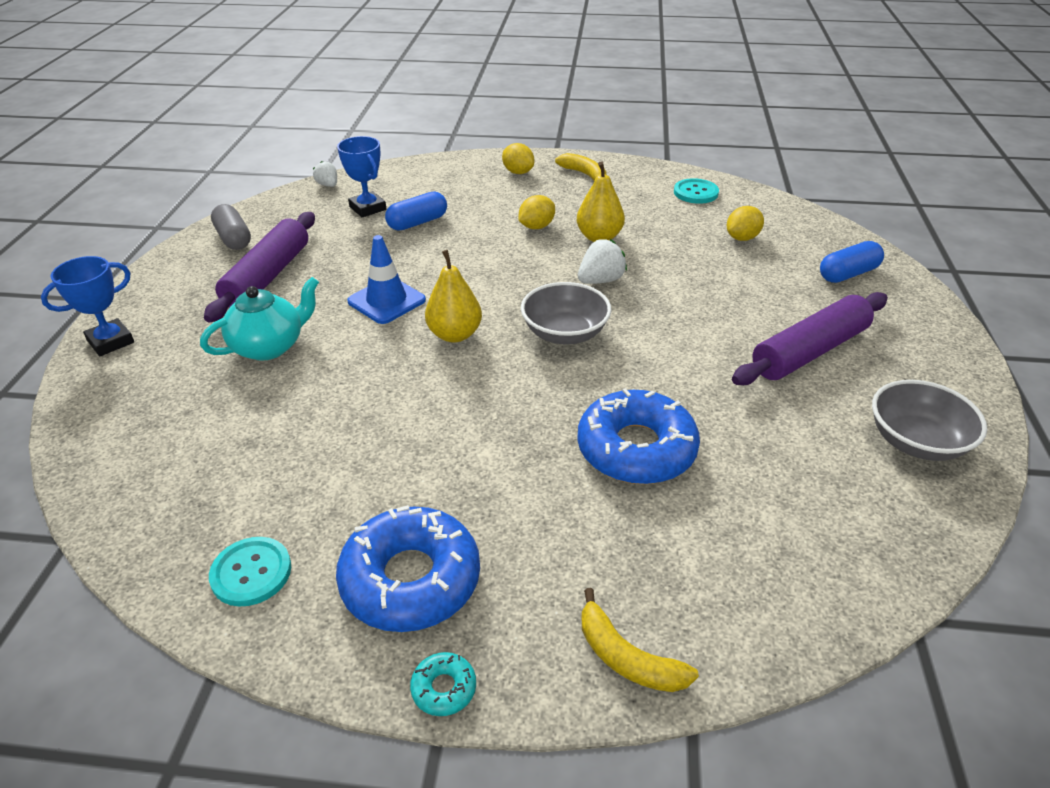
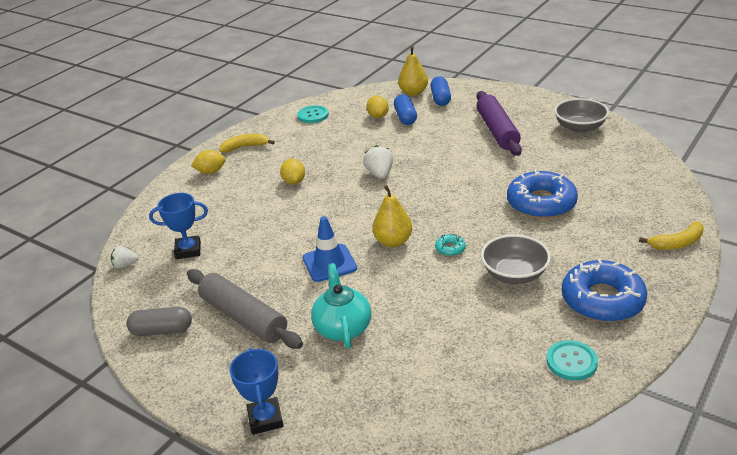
camera: 60 degrees left, 5 degrees down
purple rolling pin [204,212,315,323] -> grey rolling pin [187,269,303,349]
blue capsule [385,191,447,231] -> blue capsule moved to [394,94,417,125]
turquoise donut [410,652,476,716] -> turquoise donut moved to [435,234,466,256]
grey bowl [521,282,611,344] -> grey bowl moved to [481,234,551,284]
yellow pear [577,161,625,242] -> yellow pear moved to [398,46,428,96]

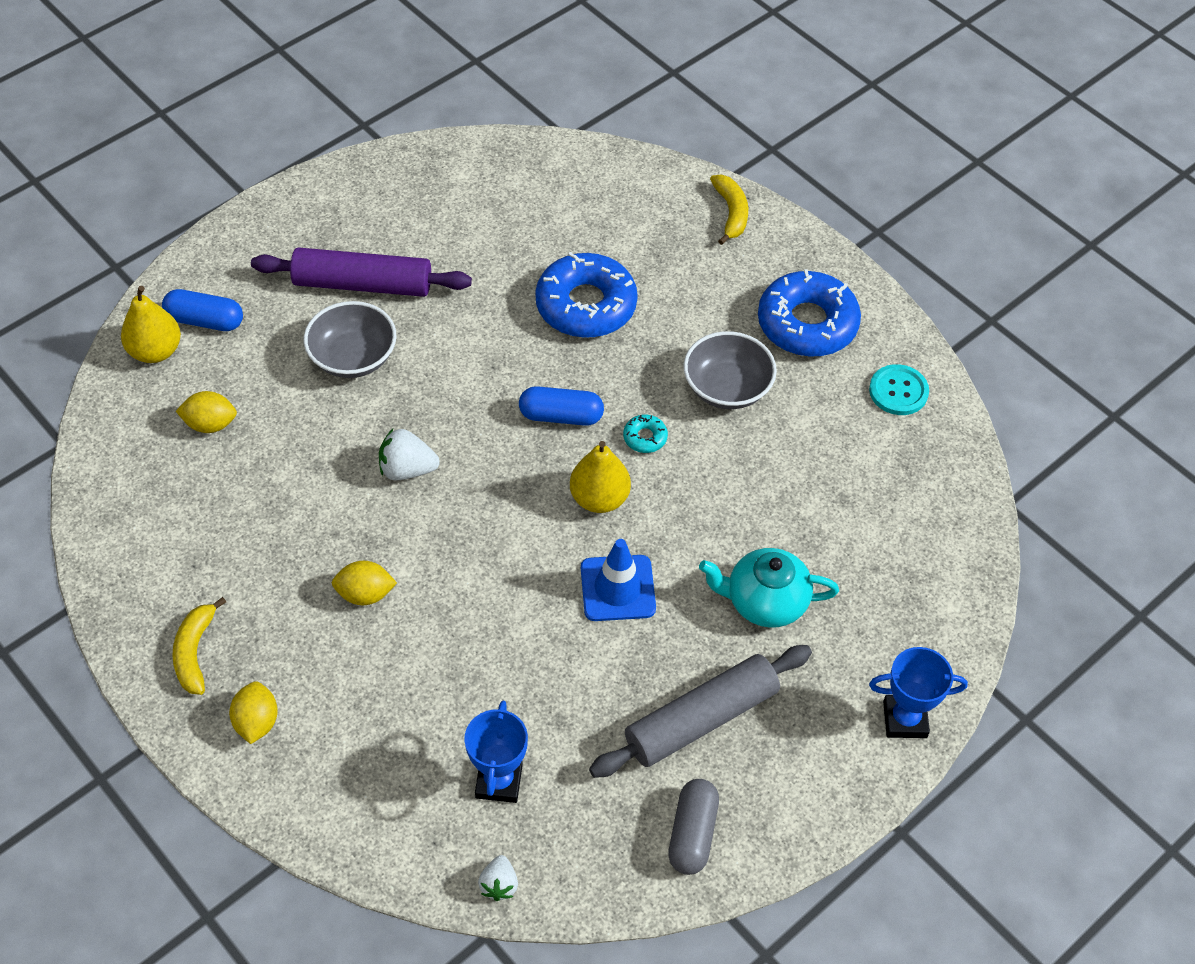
camera: 80 degrees left, 20 degrees up
turquoise button [297,105,329,123] -> none
blue capsule [394,94,417,125] -> blue capsule moved to [519,386,604,426]
grey bowl [554,98,609,133] -> grey bowl moved to [304,301,397,378]

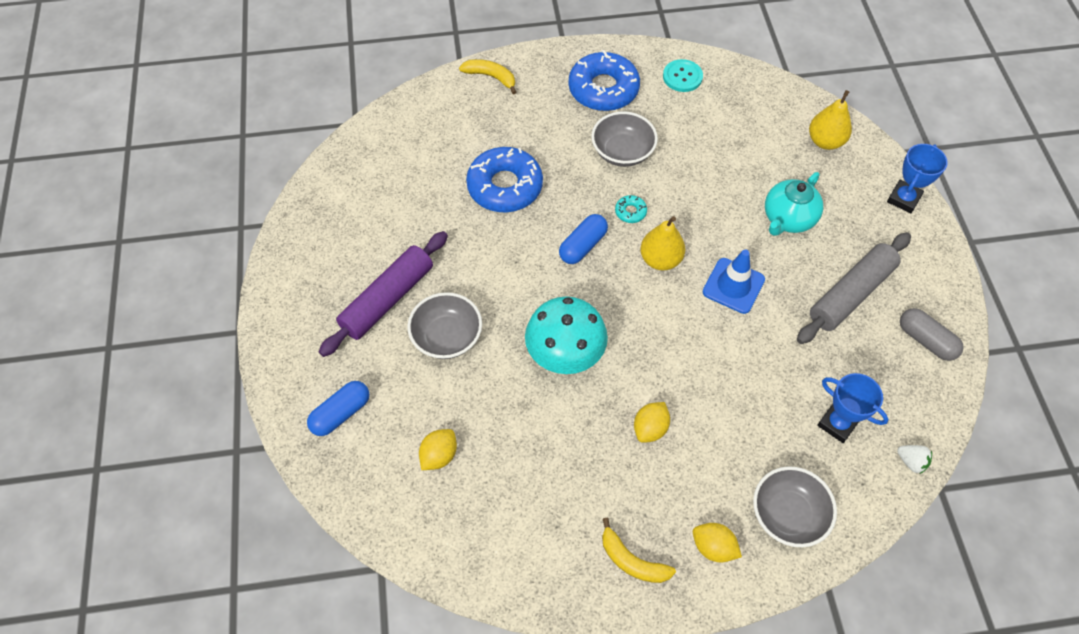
camera: 55 degrees left, 5 degrees up
yellow pear [121,286,181,363] -> yellow pear moved to [809,90,852,150]
white strawberry [379,429,440,480] -> turquoise mushroom [525,296,608,374]
grey rolling pin [589,645,812,778] -> grey rolling pin turned 45 degrees clockwise [797,232,911,344]
none -> grey bowl [753,466,837,547]

